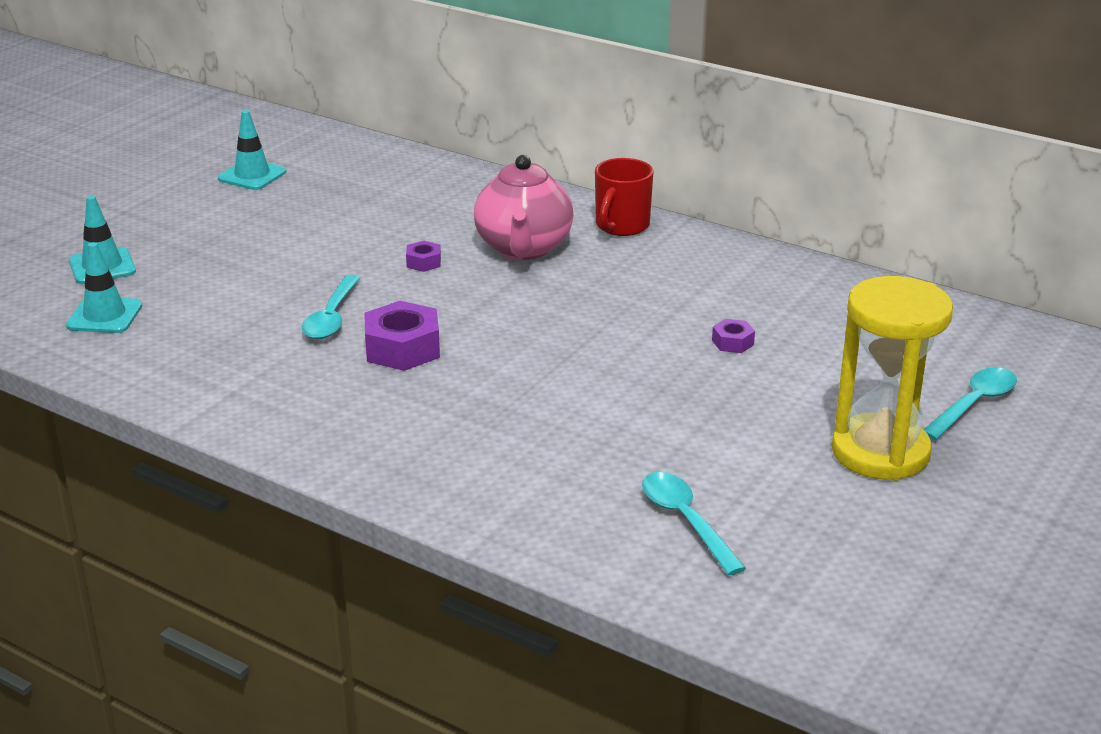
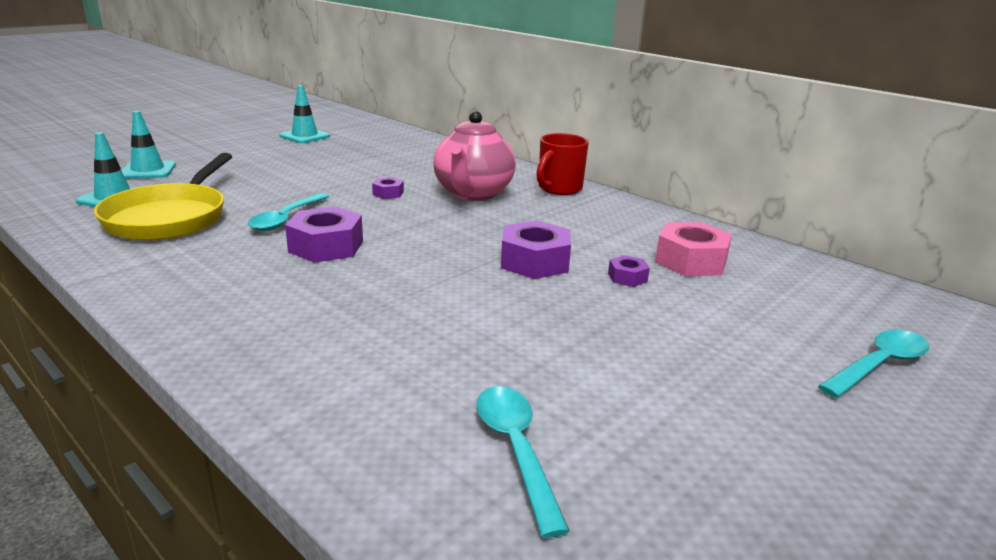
camera: 10 degrees right, 5 degrees down
yellow hourglass [832,276,953,481] -> none
none -> yellow pan [94,153,232,241]
none -> purple nut [501,220,571,279]
none -> pink nut [655,222,732,276]

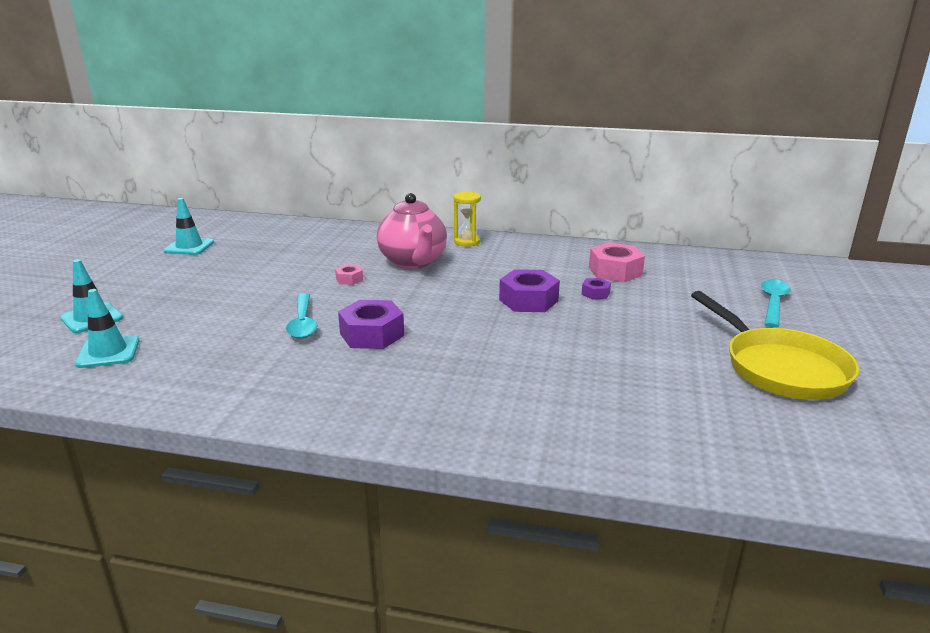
camera: 30 degrees left, 0 degrees up
yellow pan [94,153,232,241] -> yellow pan moved to [691,291,859,400]
purple nut [372,177,404,199] -> pink nut [335,264,363,285]
turquoise spoon [476,386,569,538] -> none
red mug [536,133,589,195] -> yellow hourglass [454,192,481,247]

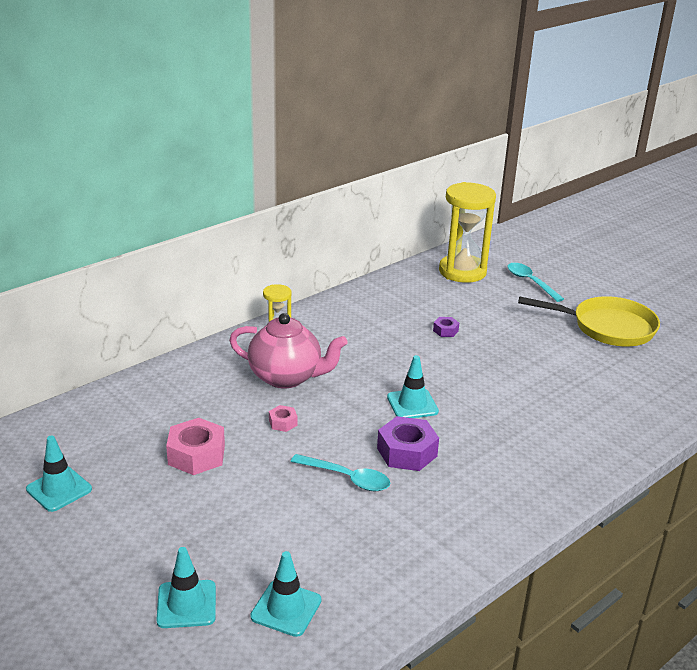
camera: 55 degrees left, 5 degrees up
purple nut [499,269,560,312] -> none
pink nut [589,242,645,283] -> pink nut moved to [166,418,225,475]
none -> turquoise traffic cone [387,355,439,418]
none -> yellow hourglass [439,182,496,283]

